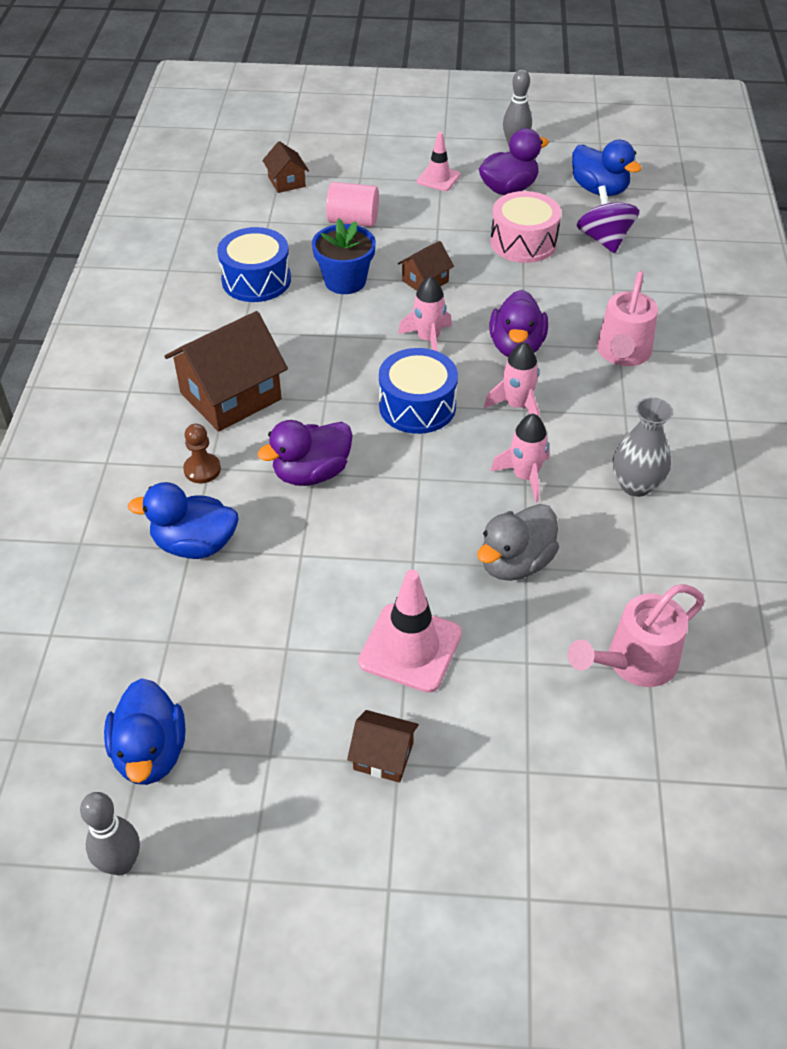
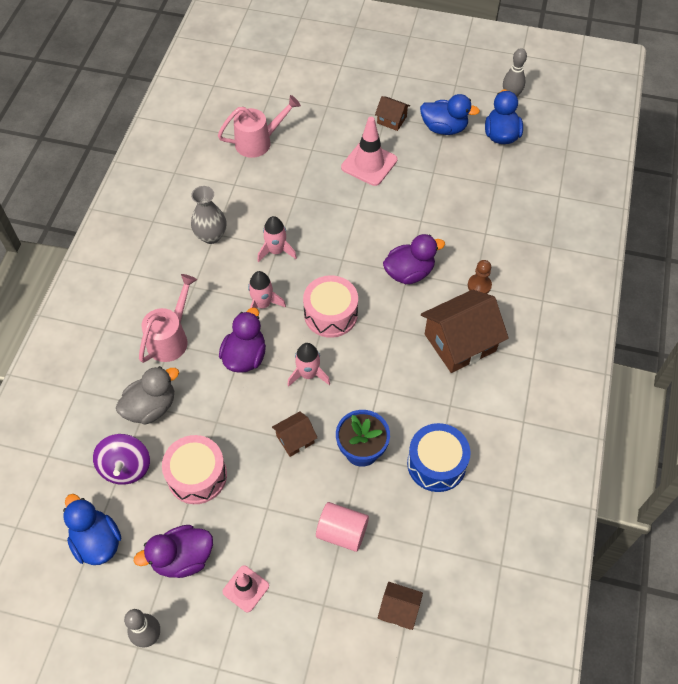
camera: 170 degrees left, 10 degrees up
blue duck [128,482,239,559] -> blue duck moved to [420,94,480,135]
brown house [262,141,309,193] -> brown house turned 60 degrees counterclockwise [378,582,423,630]
blue drum [379,348,458,434] -> pink drum [303,275,358,338]
grey duck [477,504,559,581] -> grey duck moved to [116,366,179,424]

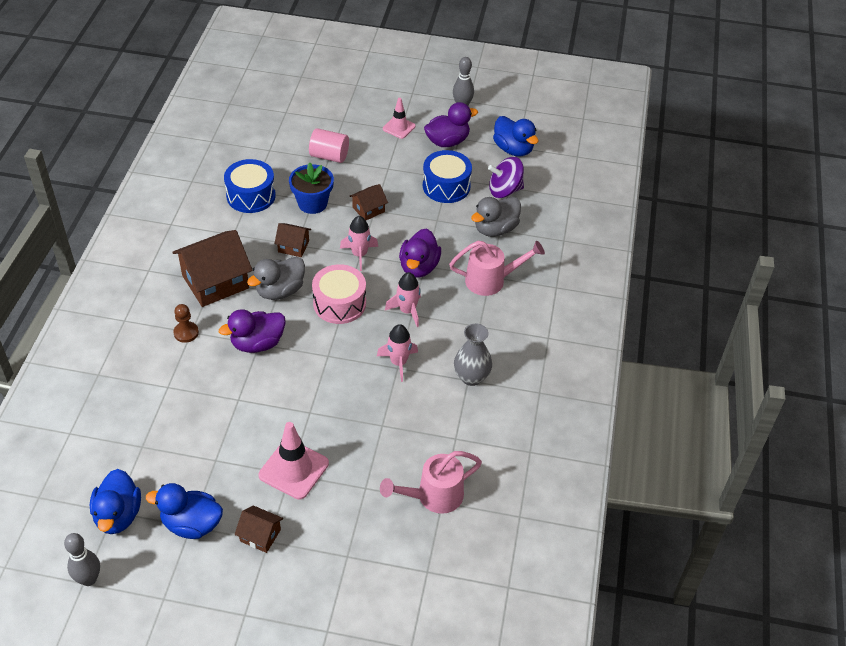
camera: 175 degrees right, 10 degrees down
purple spinning top [93,434,150,485] -> purple spinning top turned 90 degrees counterclockwise [488,157,524,198]
pink watering can [139,274,197,363] -> pink watering can turned 120 degrees counterclockwise [449,241,545,296]
pink drum [162,435,227,504] -> blue drum [423,150,472,203]
brown house [378,582,423,630] -> brown house moved to [274,223,311,257]
none -> grey duck [247,257,305,300]

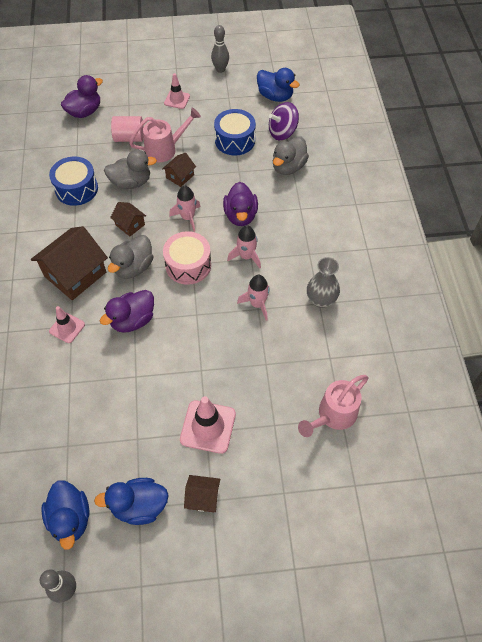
camera: 15 degrees left, 10 degrees up
brown pawn [173,304,199,343] -> pink traffic cone [49,306,85,343]
brown house [274,223,311,257] -> brown house turned 45 degrees clockwise [110,202,146,237]
blue flower pot [289,162,334,214] -> grey duck [104,150,157,189]
purple duck [424,102,478,147] -> purple duck moved to [61,75,103,118]
pink watering can [449,241,545,296] -> pink watering can moved to [129,108,201,162]

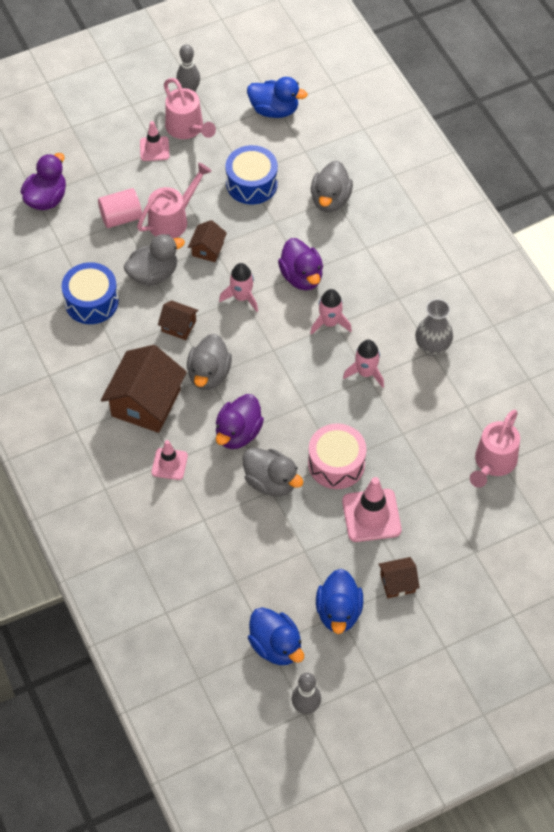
camera: 20 degrees left, 0 degrees up
blue duck [94,478,169,525] -> blue duck turned 60 degrees counterclockwise [316,569,363,634]
pink drum [163,231,211,285] -> pink drum moved to [308,423,367,489]
purple spinning top [269,102,299,140] -> none
none -> pink watering can [164,78,216,139]
none -> grey duck [243,448,304,497]

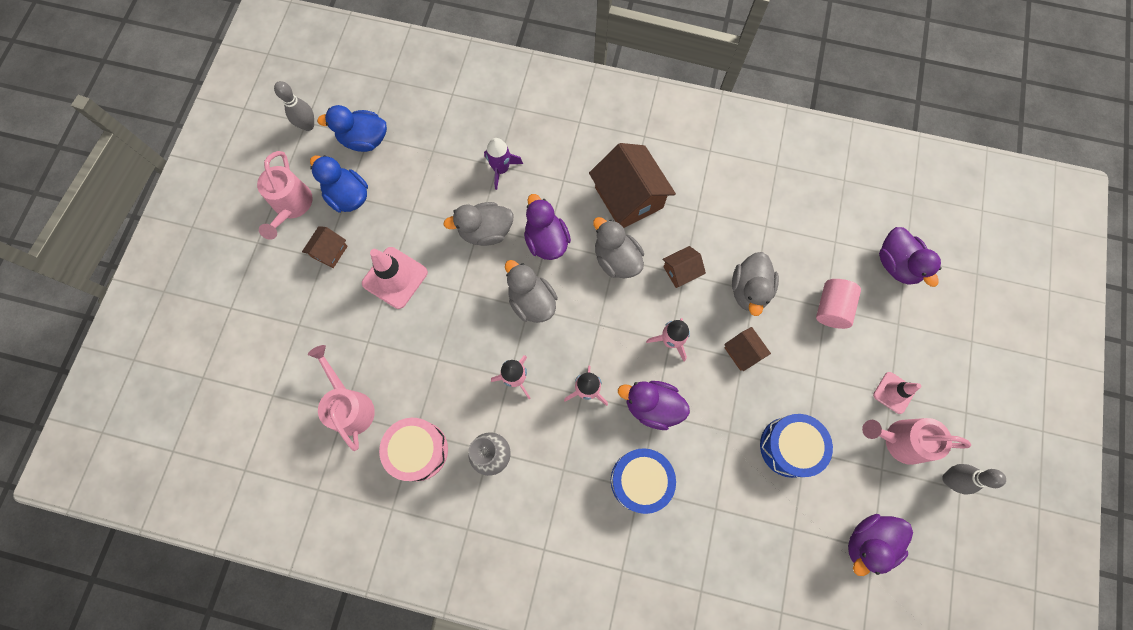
camera: 130 degrees right, 15 degrees up
blue drum [62,262,119,324] -> blue drum moved to [611,448,676,514]
pink watering can [137,163,212,239] -> pink watering can moved to [257,151,313,240]
pink traffic cone [151,440,188,480] -> none
blue duck [247,77,308,118] -> purple duck [848,514,913,576]
pink drum [308,423,367,489] -> pink drum moved to [379,418,448,481]
grey duck [311,161,353,212] -> grey duck moved to [505,260,558,323]
none -> purple rocket [484,138,523,190]

